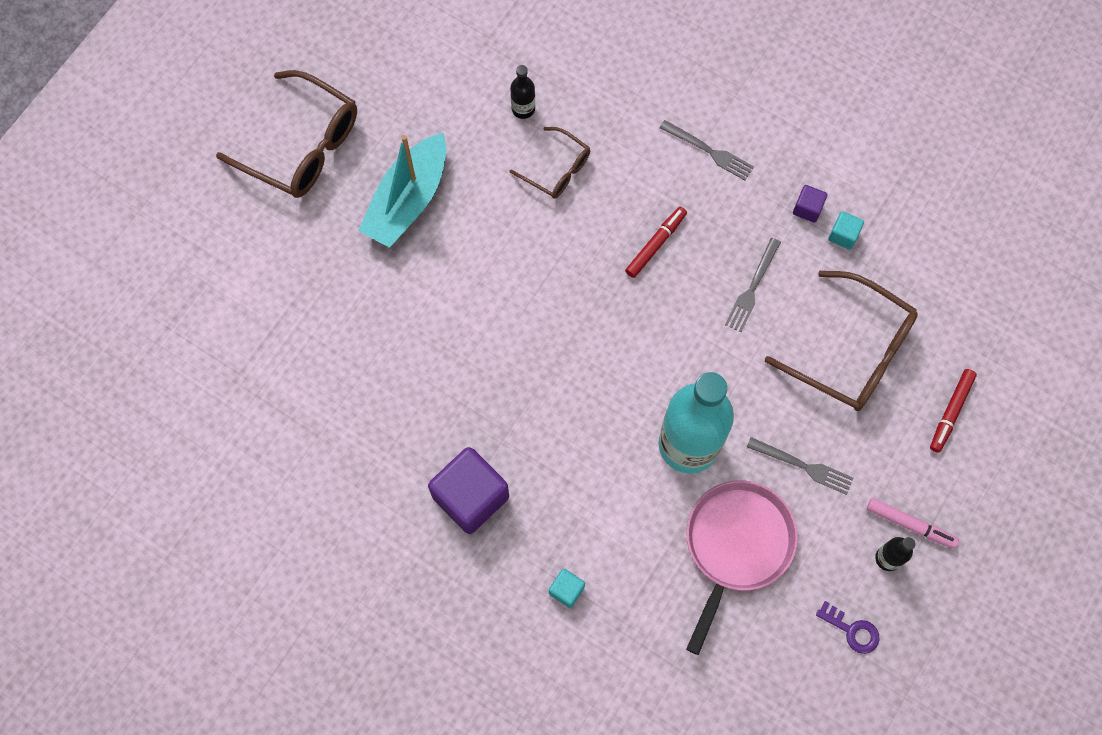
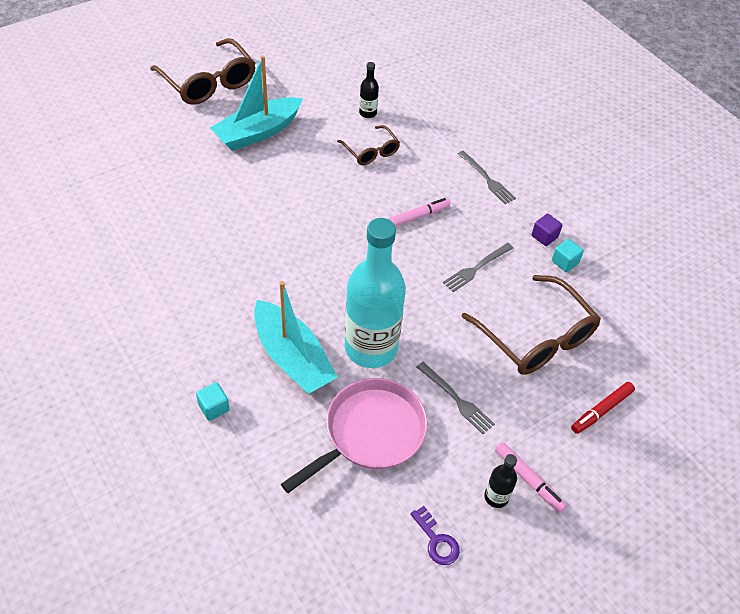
camera: 20 degrees right, 20 degrees down
purple cube [428,447,509,534] -> none
red marker [625,207,687,278] -> pink marker [387,198,450,227]
none -> turquoise boat [254,281,338,394]

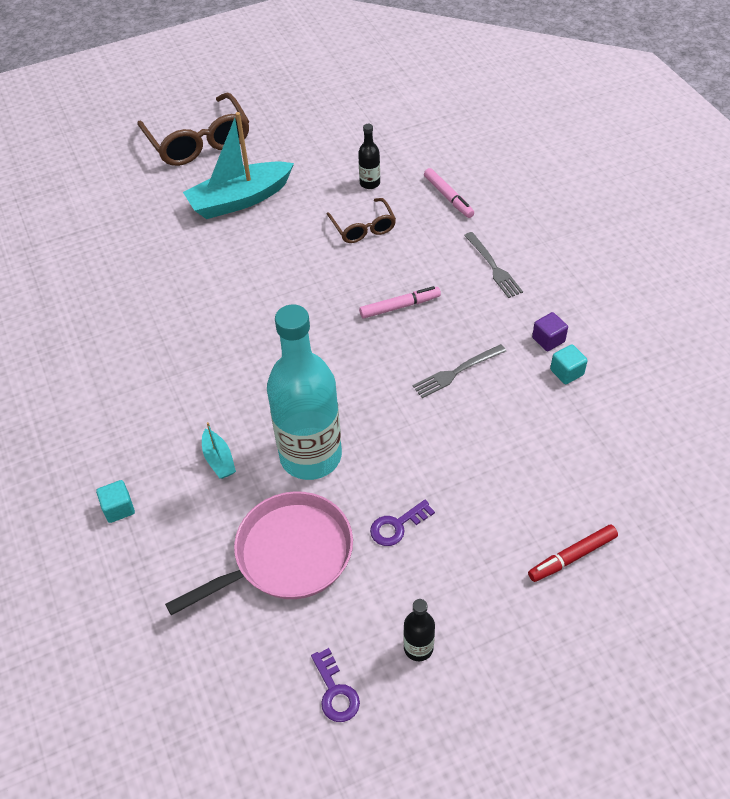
camera: 15 degrees right, 0 degrees up
turquoise boat [254,281,338,394] -> turquoise boat [202,422,236,479], size x0.45
grey fork [417,362,495,434] -> purple key [370,500,435,546]
brown glasses [461,275,601,375] -> none
pink marker [495,442,567,513] -> pink marker moved to [424,168,474,218]

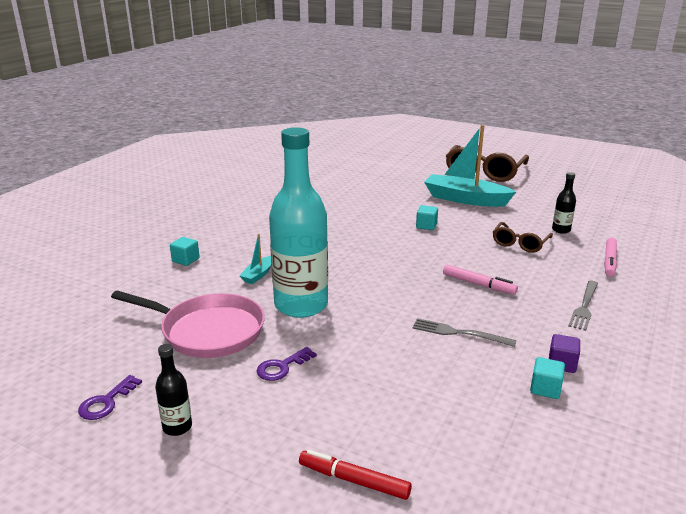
camera: 50 degrees right, 25 degrees down
purple key [370,500,435,546] -> purple key turned 60 degrees counterclockwise [257,347,317,381]
none -> turquoise cube [416,205,438,230]

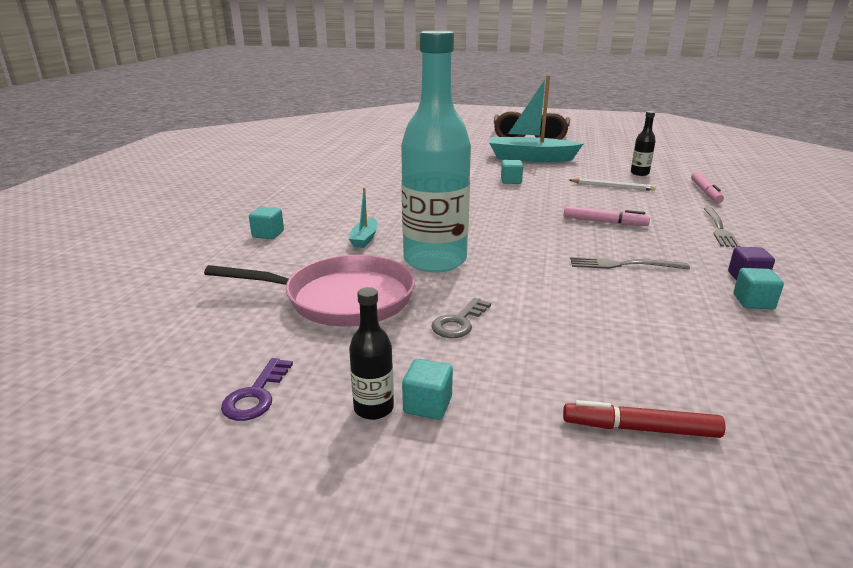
camera: 15 degrees left, 0 degrees up
purple key [257,347,317,381] -> grey key [431,298,491,338]
brown glasses [493,222,553,253] -> white pencil [569,178,656,191]
none -> turquoise cube [402,359,453,420]

